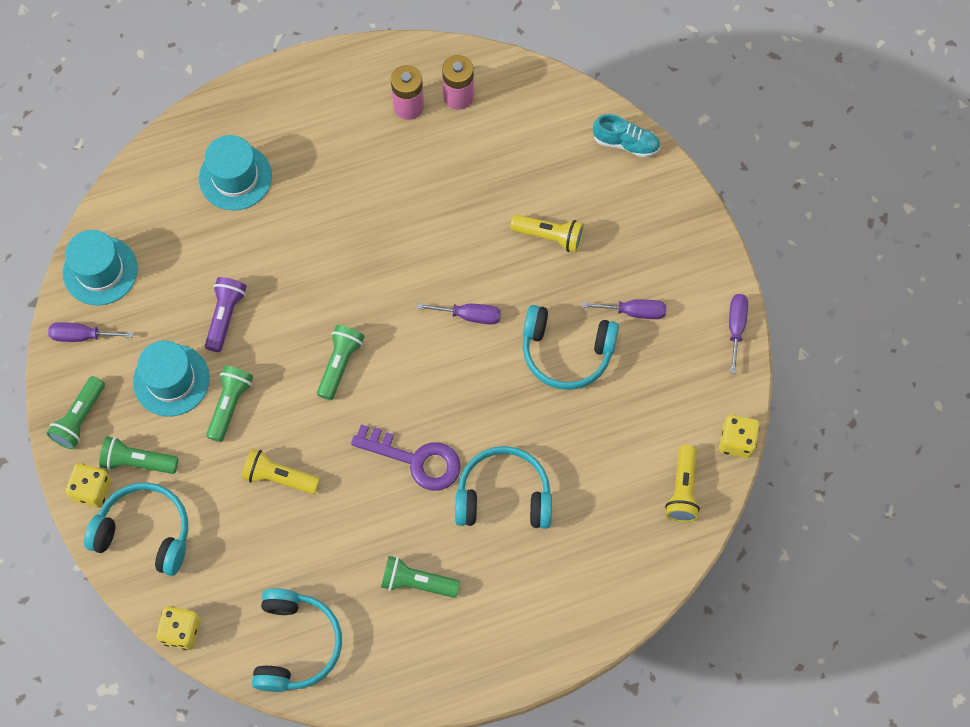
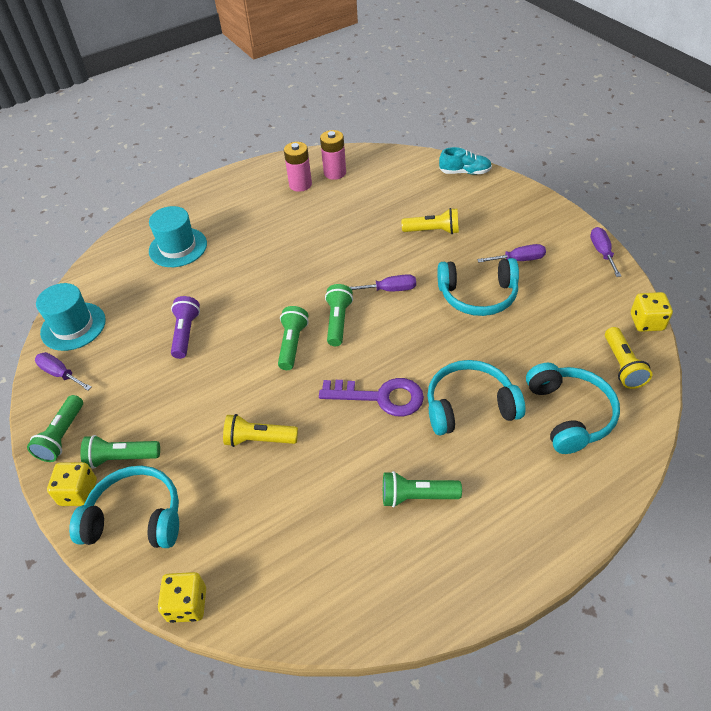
camera: 10 degrees left, 20 degrees down
purple screwdriver [48,322,134,342] -> purple screwdriver turned 45 degrees clockwise [35,352,92,391]
turquoise hat [133,341,210,416] -> none
green flashlight [206,366,253,442] -> green flashlight moved to [325,284,353,346]
turquoise headphones [252,588,342,692] -> turquoise headphones moved to [526,363,620,454]

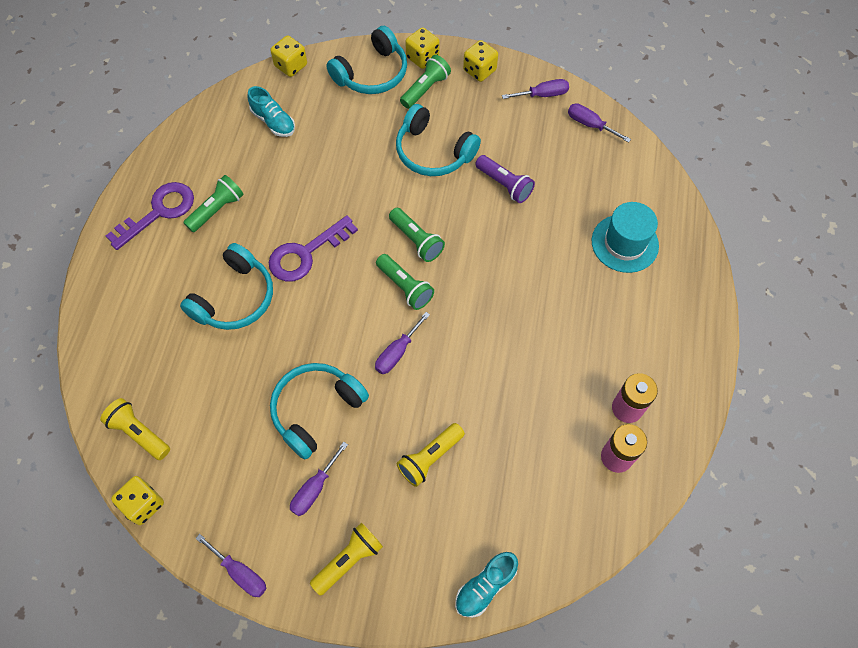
camera: 130 degrees right, 15 degrees up
green flashlight [27,395,83,462] -> yellow dice [463,40,498,82]
turquoise hat [36,283,106,351] -> purple screwdriver [568,103,631,143]
yellow flashlight [223,414,298,447] -> yellow flashlight moved to [310,523,383,596]
turquoise headphones [526,363,620,454] -> turquoise headphones moved to [396,104,481,176]
none -> purple key [106,182,194,250]
none -> turquoise shoe [247,86,295,137]

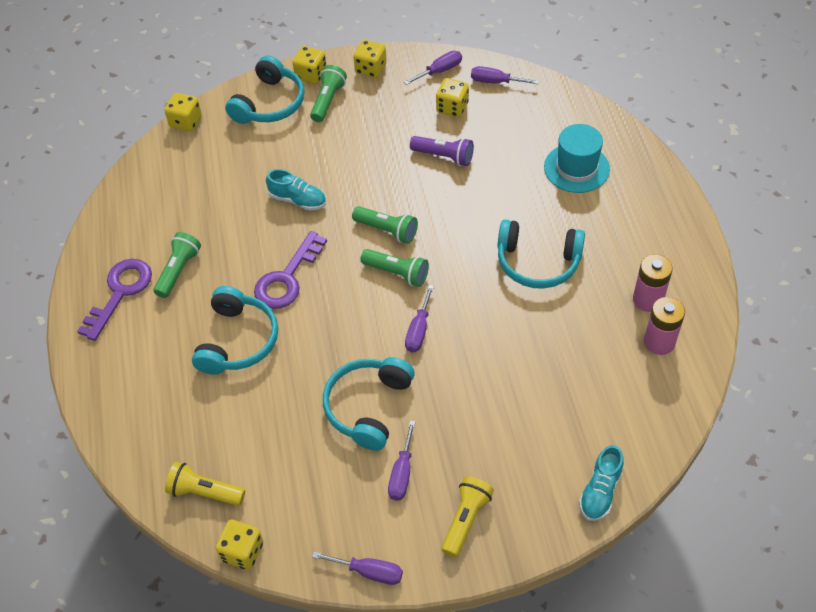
camera: 20 degrees left, 10 degrees down
turquoise shoe [247,86,295,137] -> turquoise shoe moved to [266,169,326,211]
turquoise headphones [396,104,481,176] -> turquoise headphones moved to [498,219,585,289]
yellow flashlight [396,423,465,487] -> none
none -> yellow dice [436,78,469,117]

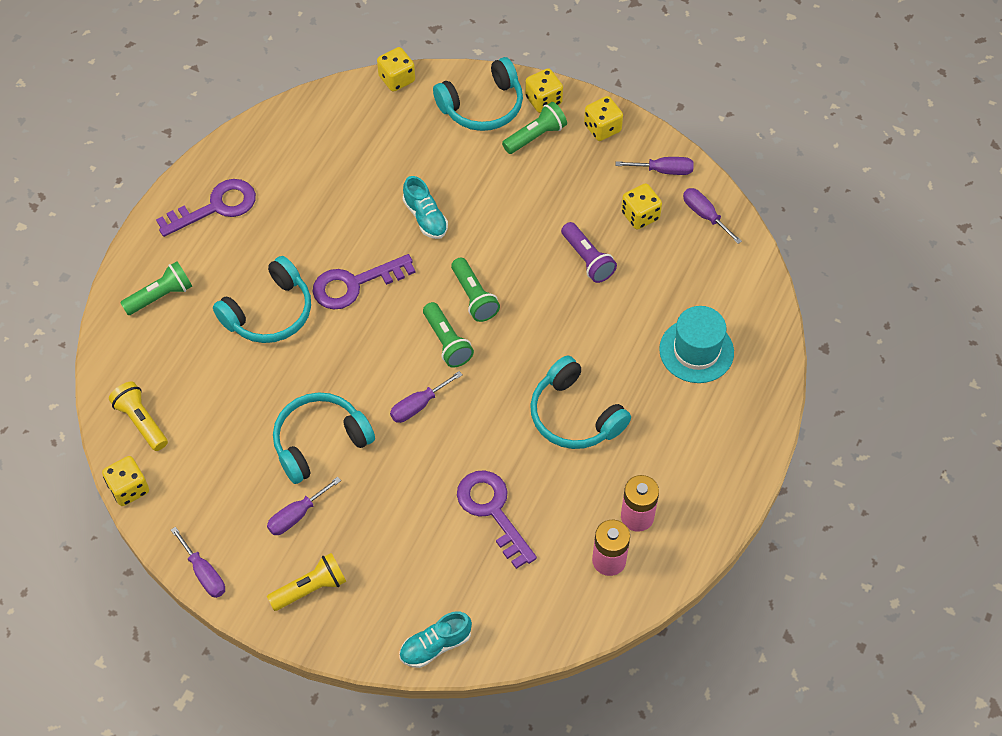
camera: 35 degrees right, 5 degrees up
green flashlight [153,232,201,298] -> green flashlight moved to [120,261,192,315]
none -> purple key [457,470,537,569]

